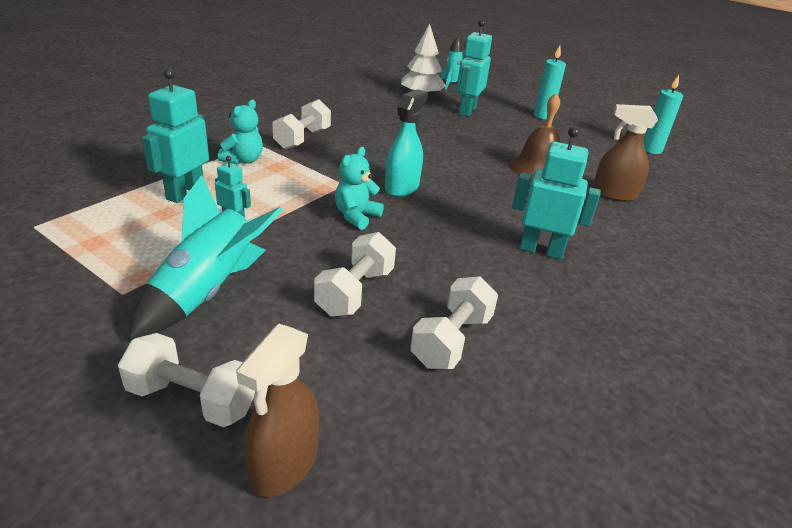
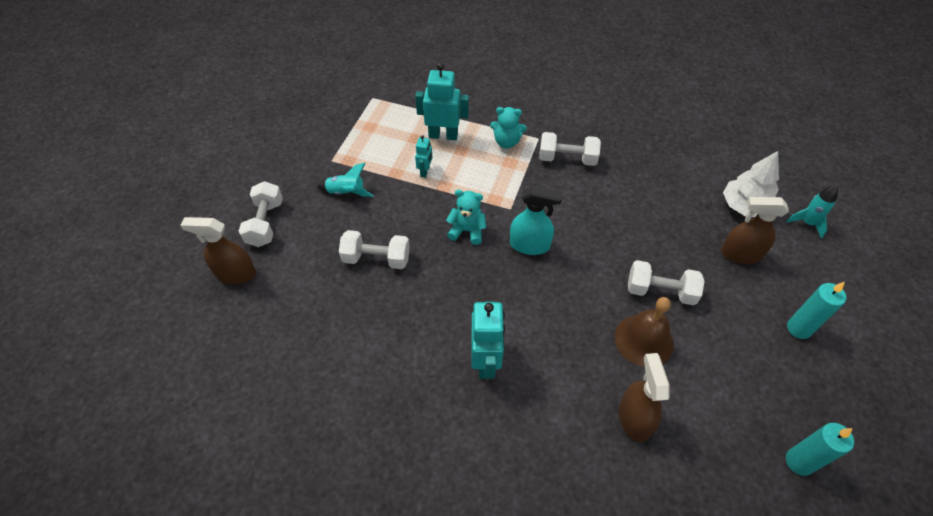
camera: 75 degrees right, 20 degrees up
turquoise rocket [128,175,283,341] -> turquoise rocket [317,163,373,197], size x0.55
white dumbbell [410,276,498,369] -> white dumbbell moved to [628,260,705,305]
turquoise robot [456,19,492,117] -> brown spray bottle [721,197,789,264]

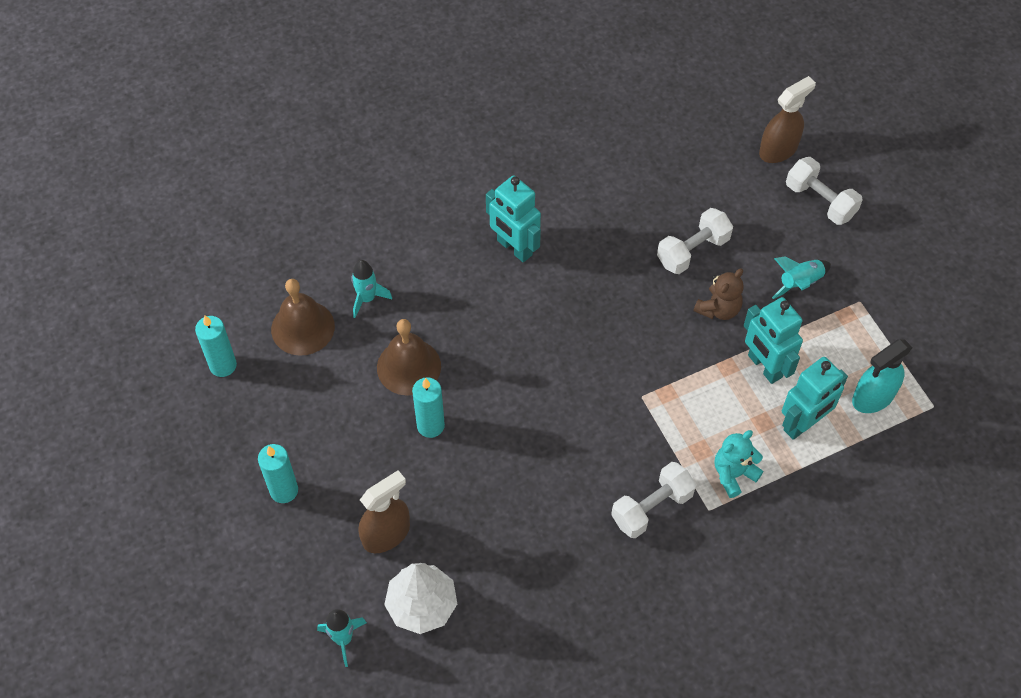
camera: 135 degrees right, 5 degrees up
turquoise robot [415,135,432,178] -> turquoise robot [744,297,803,384], size x1.87
turquoise teddy bear [446,189,486,245] -> none
turquoise spray bottle [510,186,562,255] -> turquoise spray bottle moved to [852,339,913,413]
brown spray bottle [619,353,670,442] -> turquoise rocket [351,260,392,318]
white dumbbell [628,260,705,305] -> turquoise candle [412,377,445,438]
none -> brown bell [271,279,335,356]
none -> brown teddy bear [693,268,744,320]

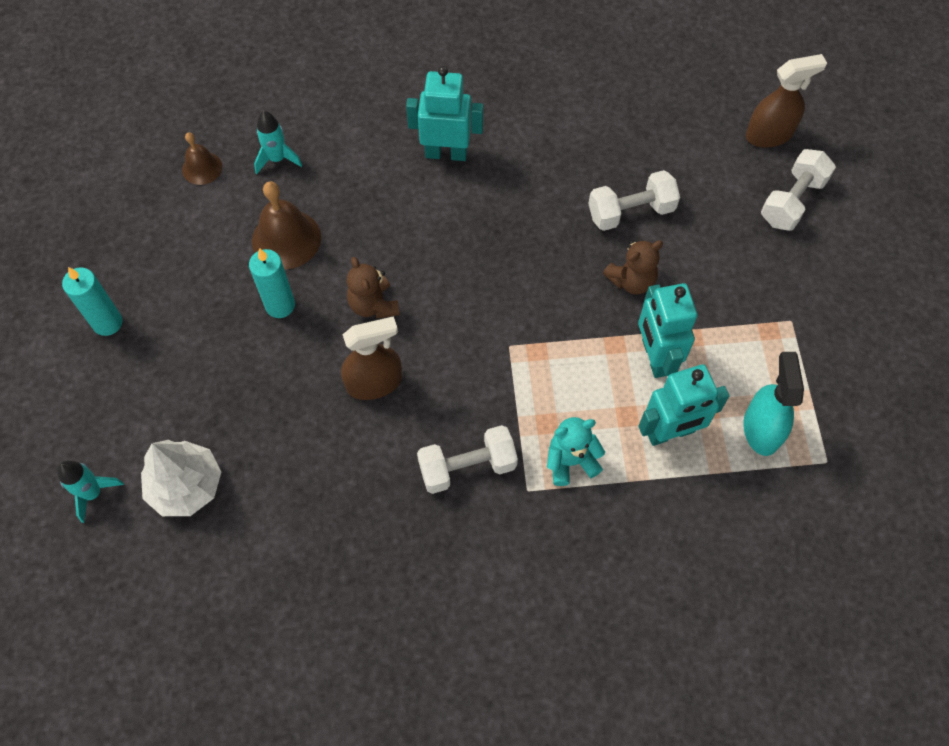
camera: 20 degrees right, 5 degrees up
turquoise candle [195,315,237,377] -> none
brown bell [271,279,335,356] -> brown bell [182,132,222,185], size x0.60
brown spray bottle [358,470,410,553] -> brown spray bottle moved to [341,316,402,400]
turquoise robot [486,176,541,262] -> turquoise robot turned 120 degrees clockwise [406,66,484,161]
turquoise rocket [772,256,831,299] -> none
white dumbbell [786,157,863,225] -> white dumbbell turned 60 degrees clockwise [761,149,836,231]
turquoise spray bottle [852,339,913,413] -> turquoise spray bottle turned 105 degrees clockwise [743,352,804,456]
none -> brown teddy bear [347,257,400,319]

